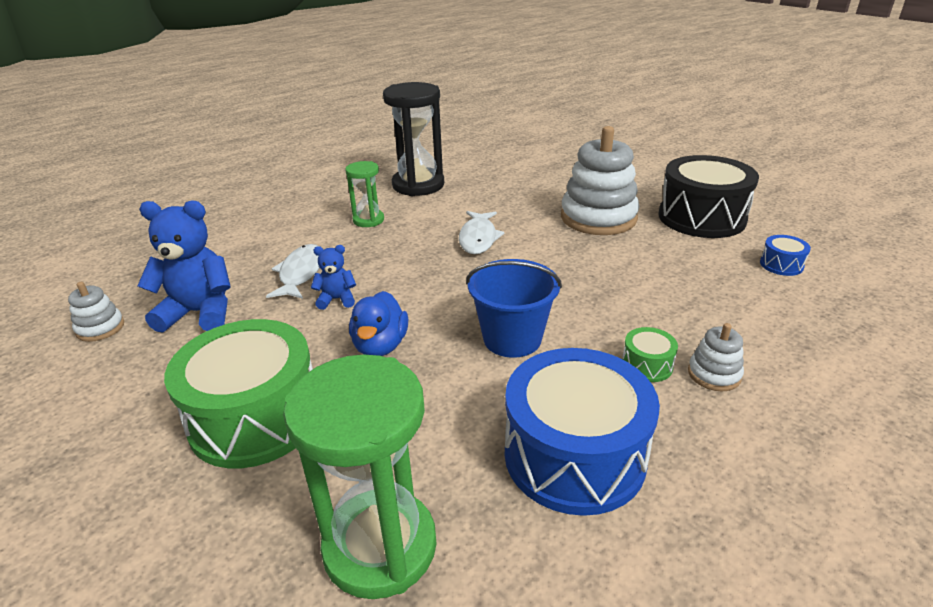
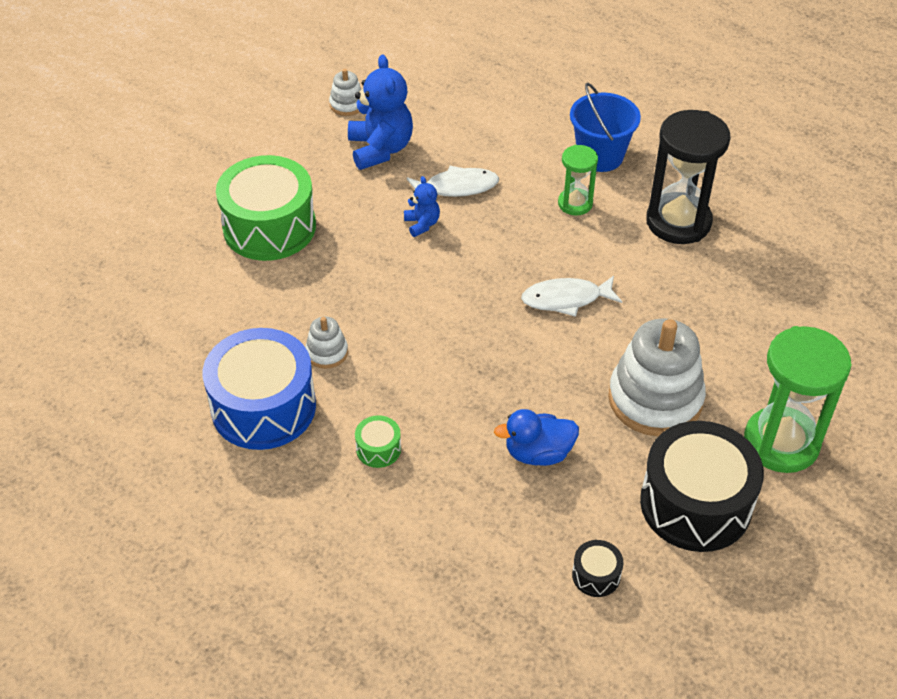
camera: 75 degrees right, 15 degrees up
green hourglass [283,355,437,599] -> green hourglass moved to [744,326,852,473]
blue duck [349,291,408,356] -> blue duck moved to [494,409,579,466]
blue bucket [466,259,562,358] -> blue bucket moved to [570,83,641,172]
white stacking toy [688,323,744,391] -> white stacking toy moved to [305,317,348,369]
blue drum [760,235,811,276] -> black drum [572,540,624,597]

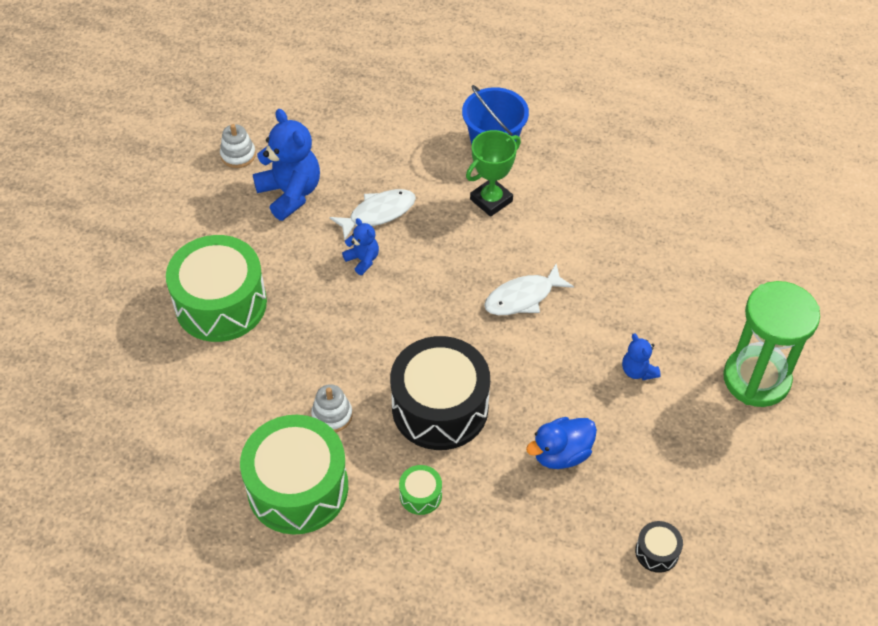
camera: 20 degrees left, 5 degrees up
blue drum [203,328,316,450] -> green drum [240,415,348,535]
green hourglass [558,145,598,216] -> green trophy [466,130,521,217]
white stacking toy [608,318,706,436] -> blue teddy bear [622,333,660,380]
black drum [640,421,764,552] -> black drum moved to [390,336,490,450]
black hourglass [646,110,731,244] -> none

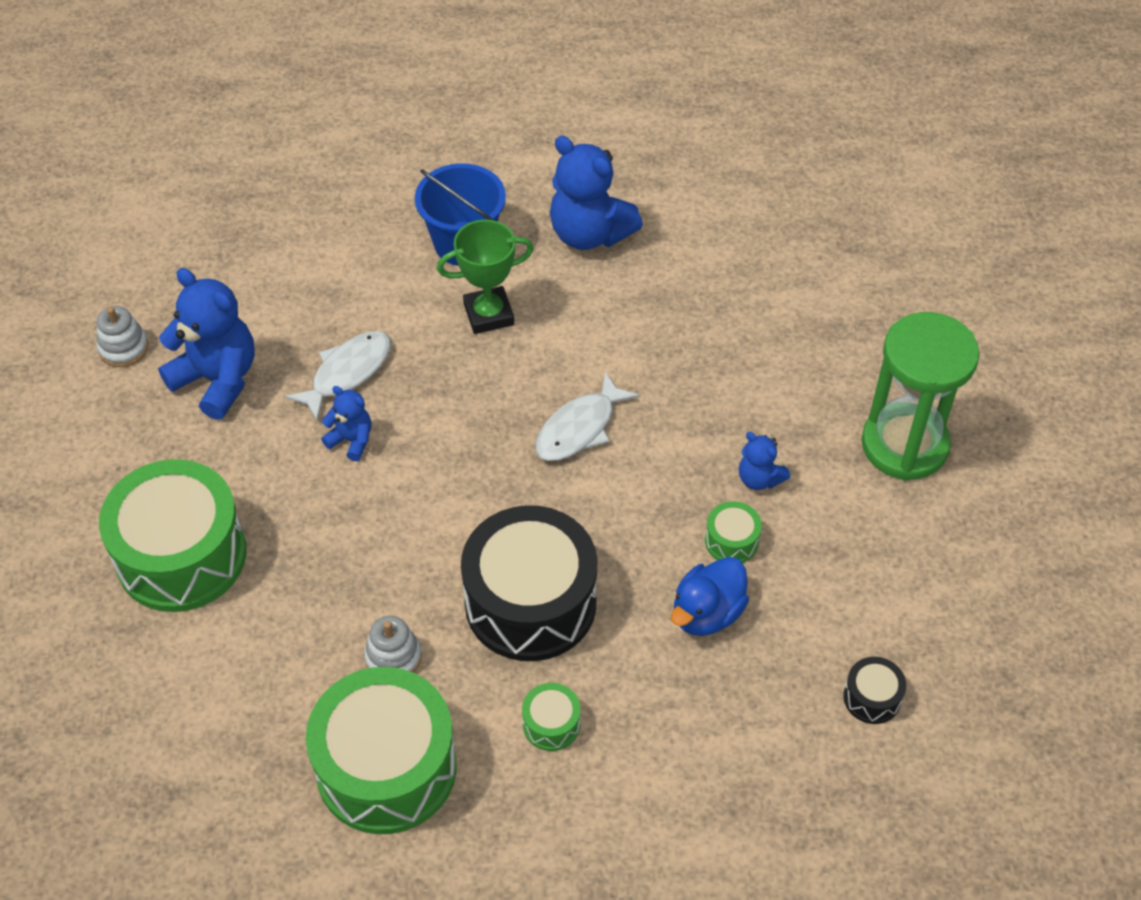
camera: 20 degrees left, 0 degrees up
green trophy [466,130,521,217] -> green trophy turned 45 degrees clockwise [437,220,534,334]
none -> blue teddy bear [550,136,643,250]
none -> green drum [705,501,762,563]

